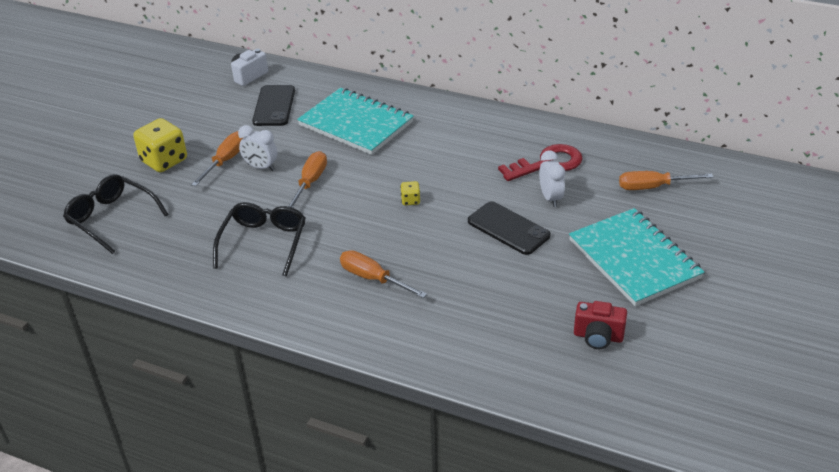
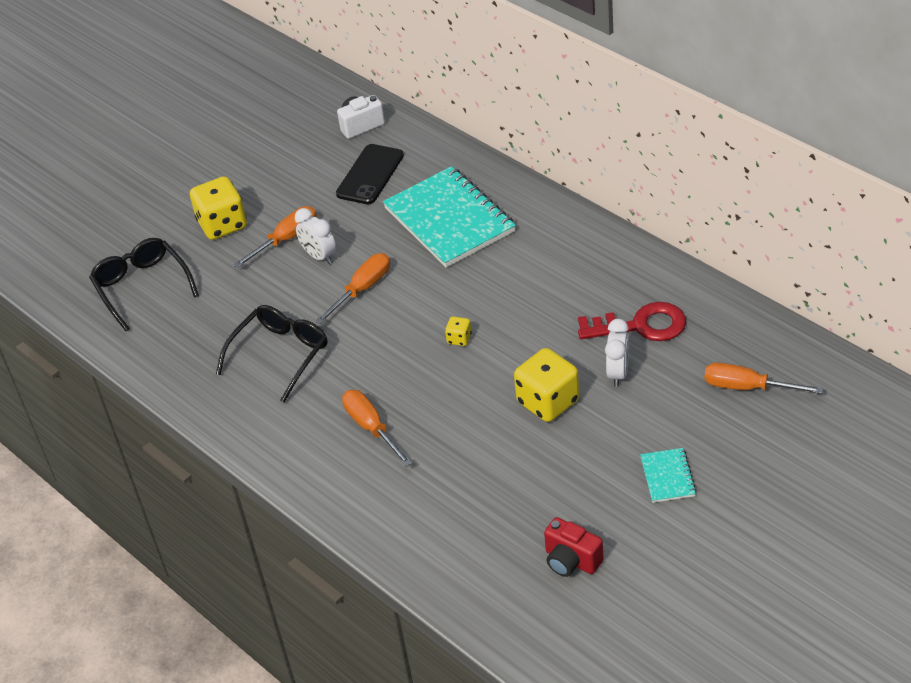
camera: 25 degrees right, 5 degrees up
black phone [468,201,551,255] -> yellow dice [514,348,580,422]
turquoise notebook [569,208,704,306] -> turquoise notebook [640,448,697,503], size x0.44

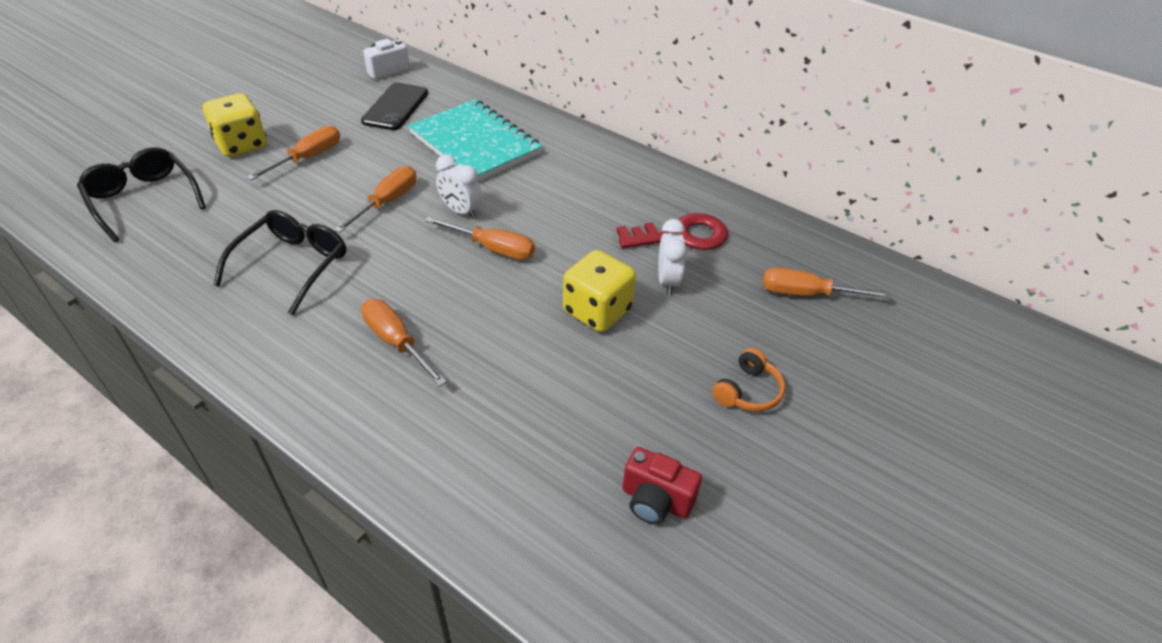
camera: 15 degrees left, 0 degrees up
white clock [295,208,336,264] -> white clock moved to [436,154,482,219]
yellow dice [445,317,472,346] -> orange screwdriver [425,216,535,260]
turquoise notebook [640,448,697,503] -> orange headphones [712,348,785,412]

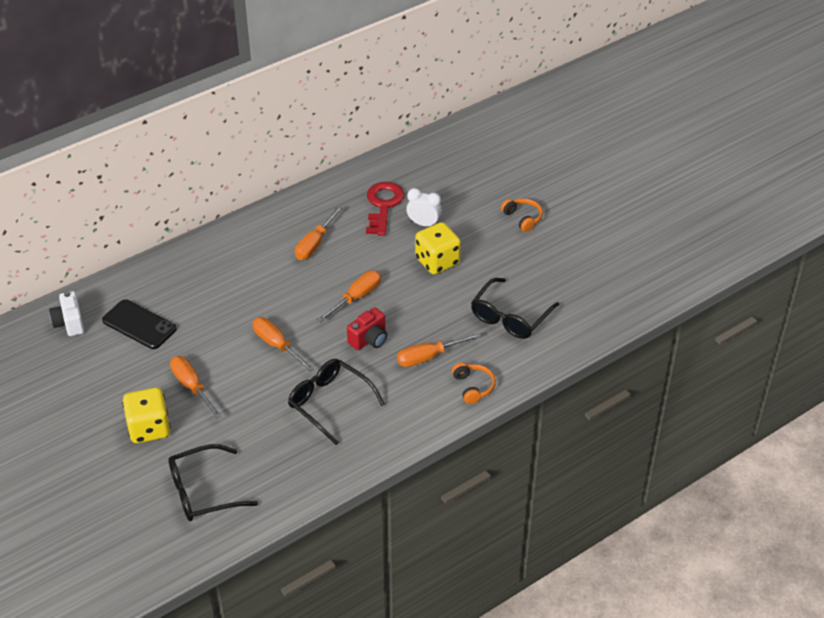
camera: 70 degrees left, 0 degrees up
turquoise notebook [408,99,542,182] -> none
white clock [436,154,482,219] -> none
red camera [622,447,702,525] -> red camera moved to [347,307,387,350]
orange screwdriver [763,267,892,298] -> orange screwdriver moved to [295,206,343,260]
none -> orange headphones [452,362,496,404]
none -> black glasses [471,278,559,339]

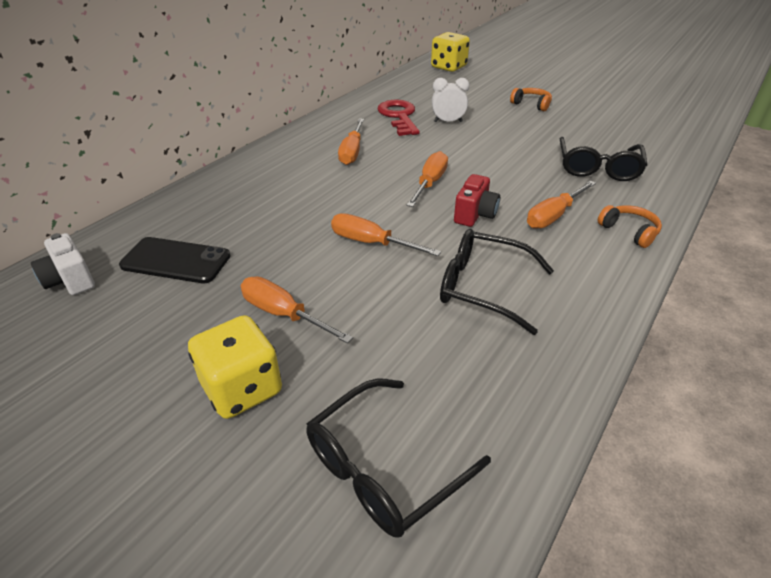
camera: 20 degrees left, 5 degrees down
yellow dice [415,222,461,274] -> yellow dice moved to [431,32,470,72]

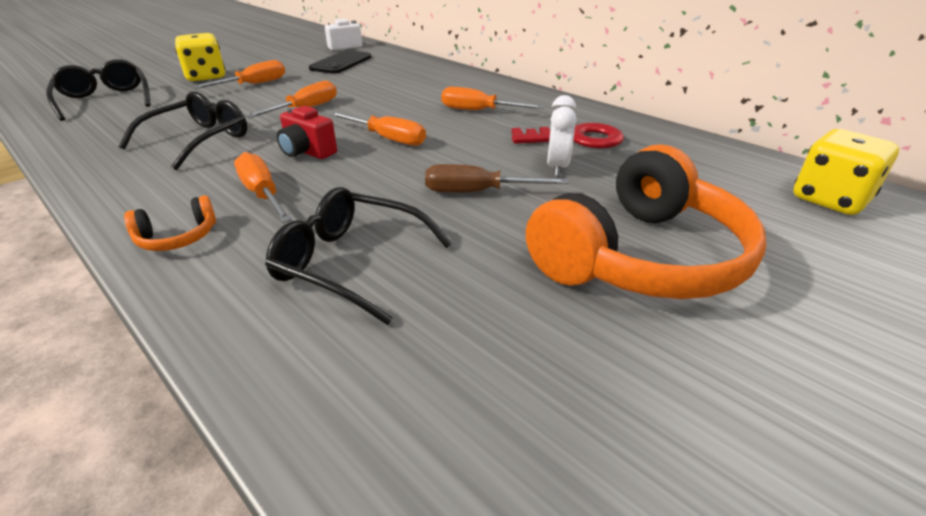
camera: 100 degrees right, 5 degrees down
orange headphones [510,88,552,111] -> orange headphones [526,144,766,299], size x2.45
none -> brown screwdriver [425,164,569,193]

